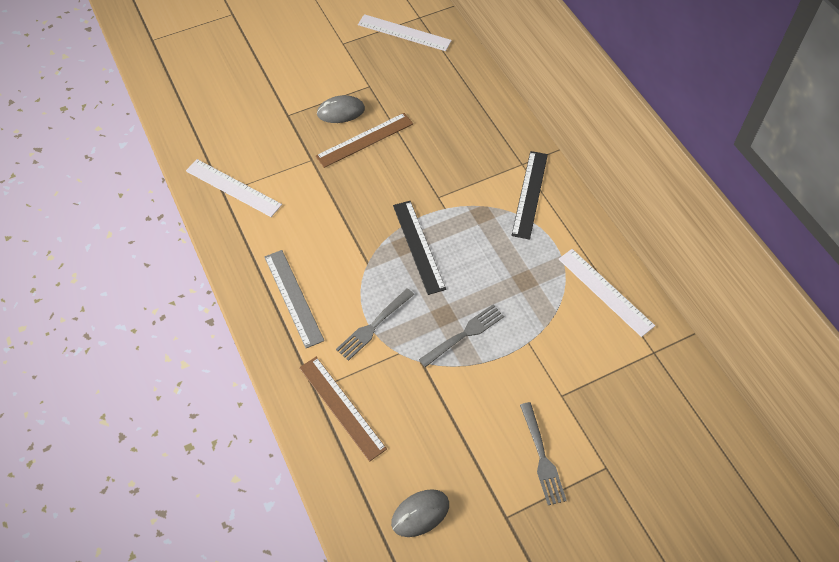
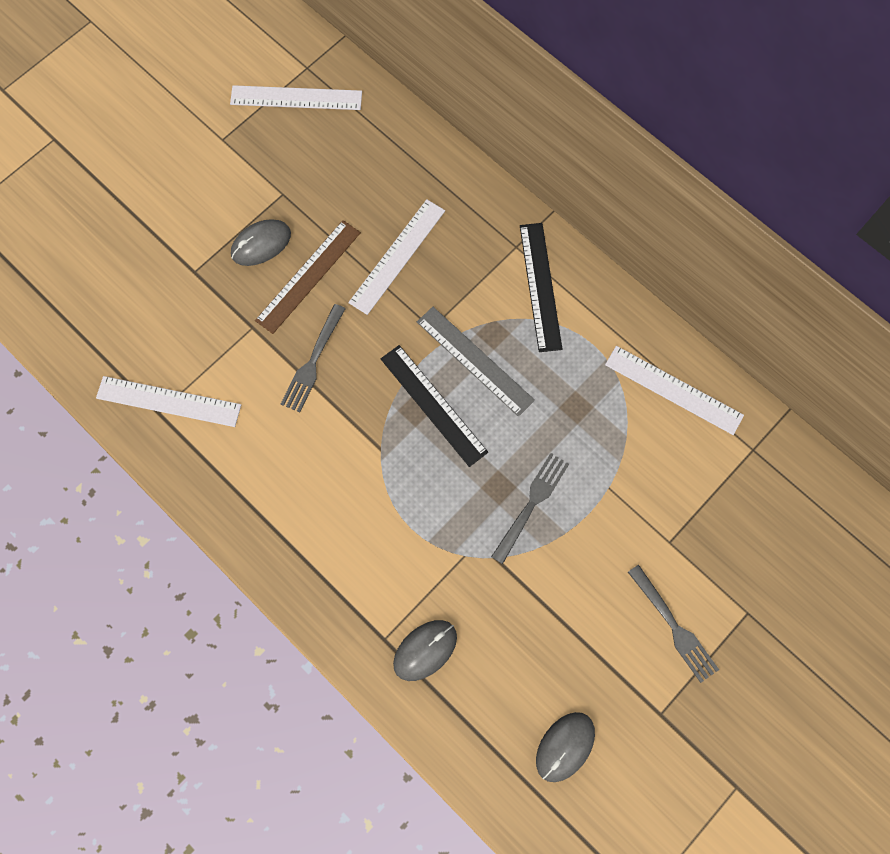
camera: 20 degrees left, 15 degrees up
grey ruler [264,250,324,348] -> grey ruler moved to [417,307,535,417]
brown ruler [299,357,387,462] -> grey mouse [393,620,457,681]
grey fork [336,288,414,361] -> grey fork moved to [281,304,345,412]
none -> white ruler [348,199,445,315]

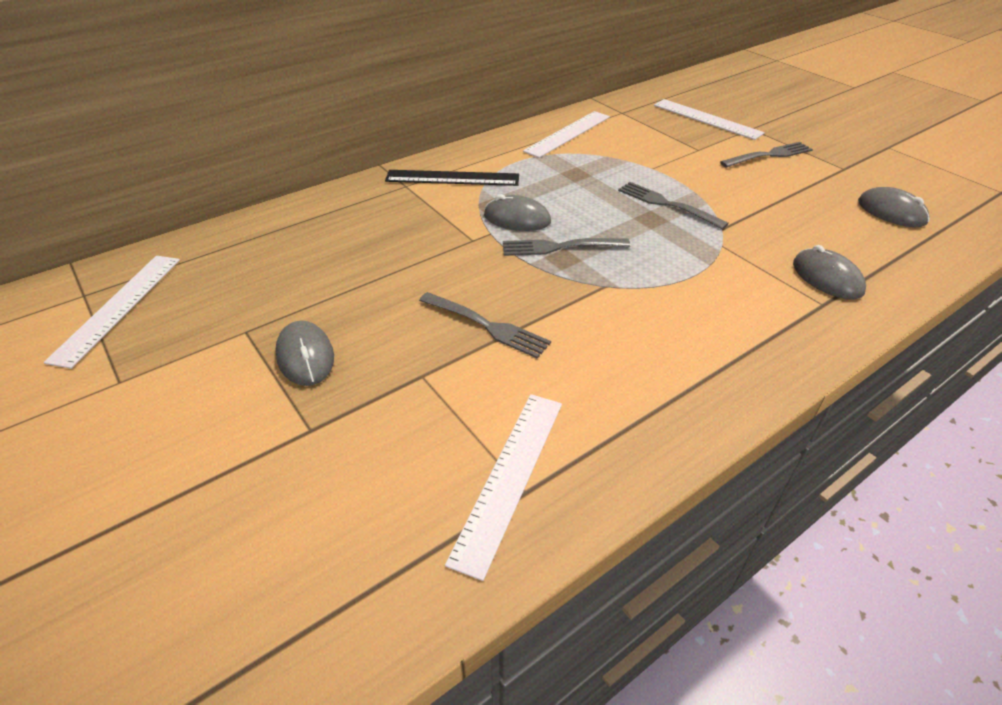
camera: 80 degrees left, 30 degrees down
brown ruler [255,220,361,334] -> none
white ruler [348,199,445,315] -> white ruler moved to [654,99,765,140]
black ruler [381,345,488,467] -> grey fork [503,238,630,256]
grey ruler [417,307,535,417] -> grey mouse [484,194,551,231]

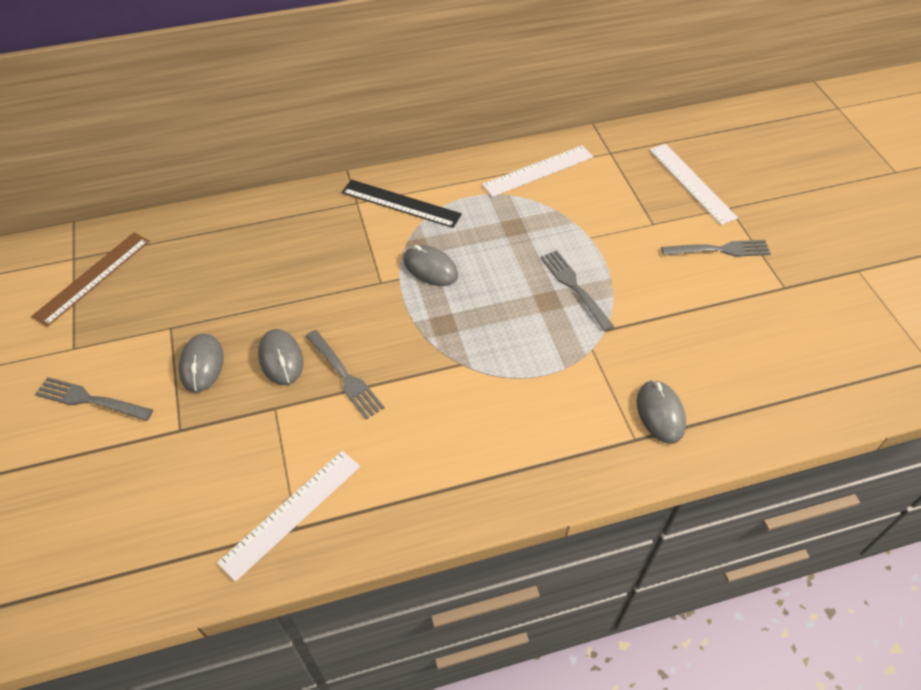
camera: 20 degrees right, 10 degrees up
white ruler [44,256,180,369] -> brown ruler [31,232,150,327]
grey fork [503,238,630,256] -> grey fork moved to [35,377,153,421]
grey mouse [858,187,930,227] -> grey mouse moved to [258,329,303,385]

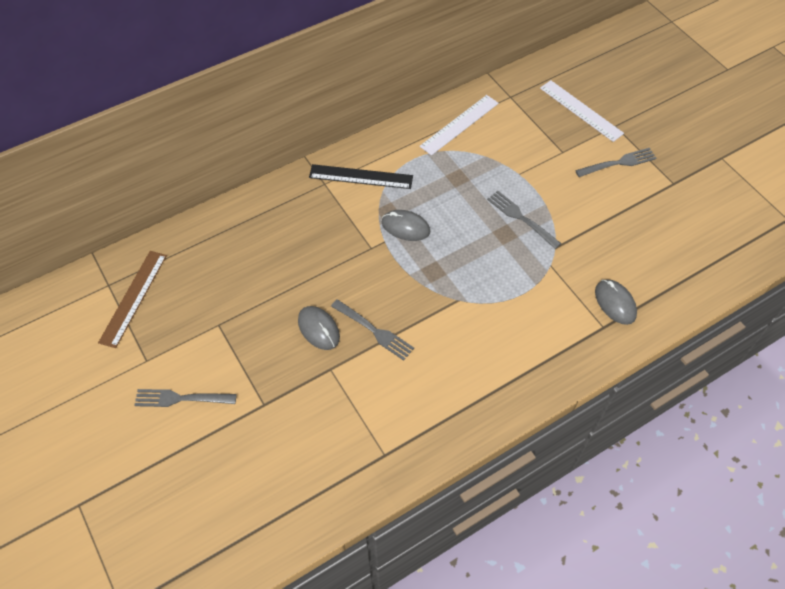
camera: 15 degrees left, 5 degrees up
grey mouse [178,334,224,393] -> none
white ruler [217,451,360,582] -> none

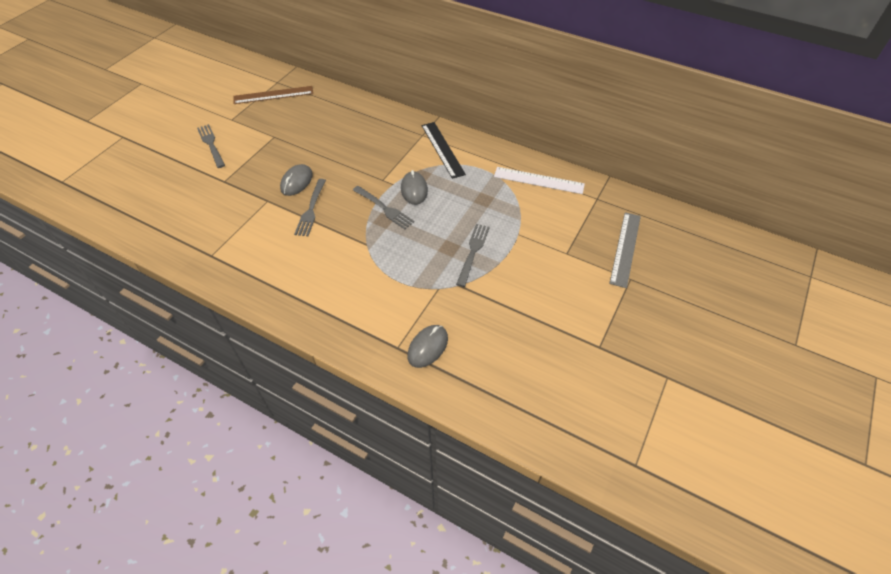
camera: 60 degrees right, 5 degrees down
white ruler [540,80,624,142] -> grey ruler [609,212,641,288]
grey fork [575,148,657,177] -> grey fork moved to [353,186,415,229]

